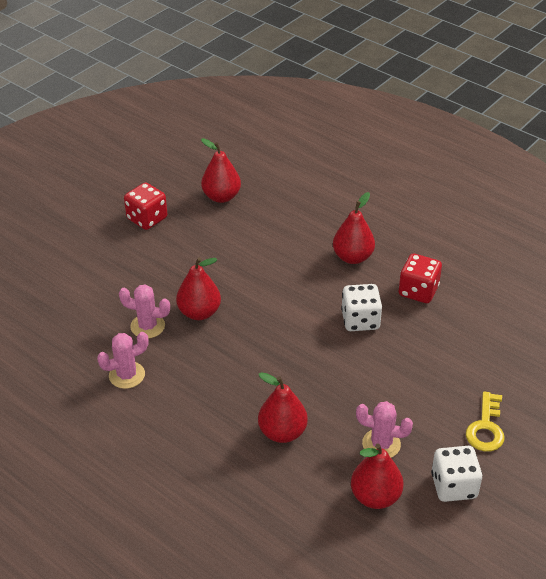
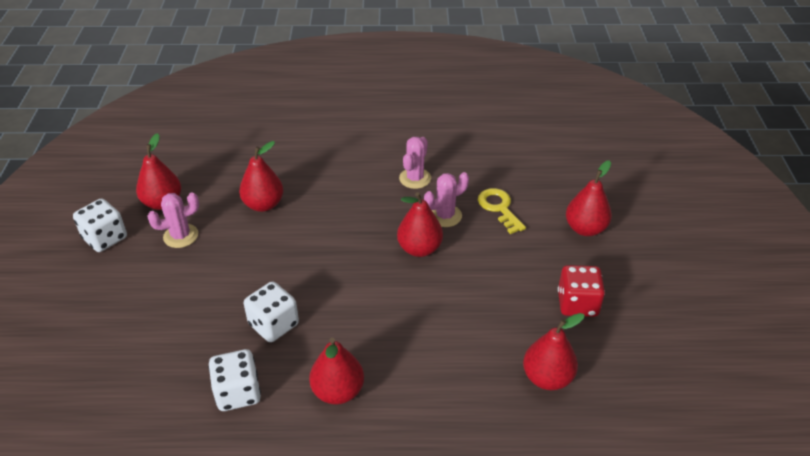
camera: 140 degrees right, 0 degrees up
red dice [399,254,442,303] -> white dice [208,349,261,411]
yellow key [466,392,504,451] -> yellow key moved to [478,188,526,234]
none -> red pear [566,160,612,236]

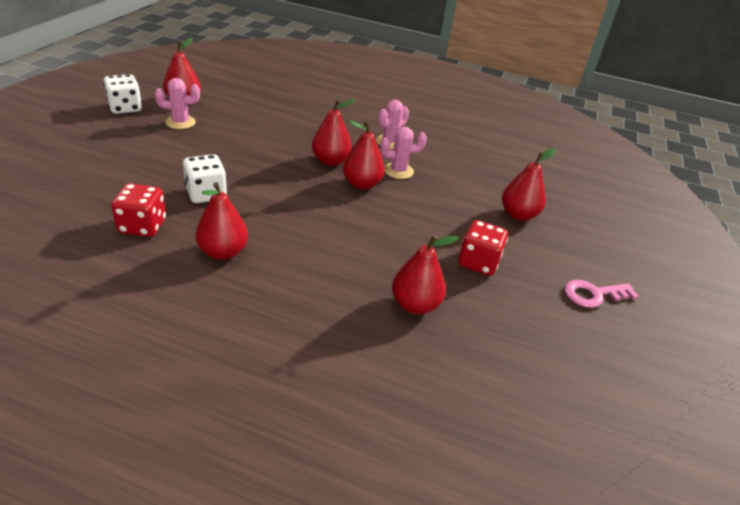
camera: 15 degrees right, 5 degrees down
white dice [208,349,261,411] -> red dice [111,183,166,237]
red pear [239,141,283,212] -> red pear moved to [312,99,356,166]
yellow key [478,188,526,234] -> none
none -> pink key [565,280,639,308]

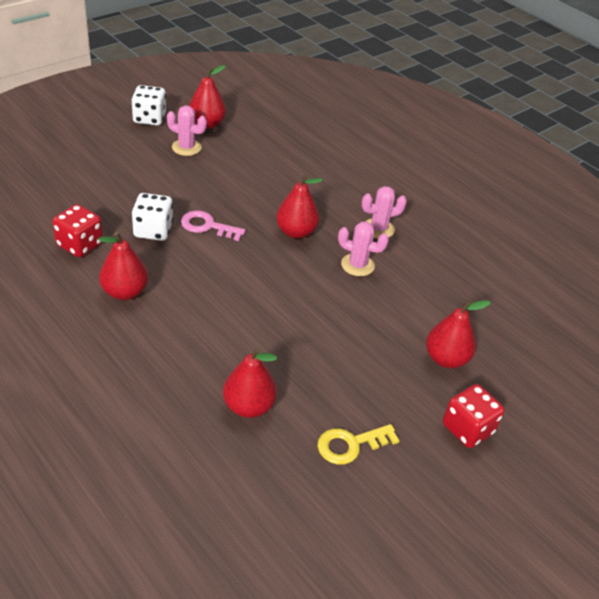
camera: 30 degrees right, 5 degrees up
red pear [343,120,385,190] -> none
red dice [458,220,508,276] -> red dice moved to [443,384,505,448]
pink key [565,280,639,308] -> pink key moved to [181,211,245,241]
none -> yellow key [317,424,400,465]

